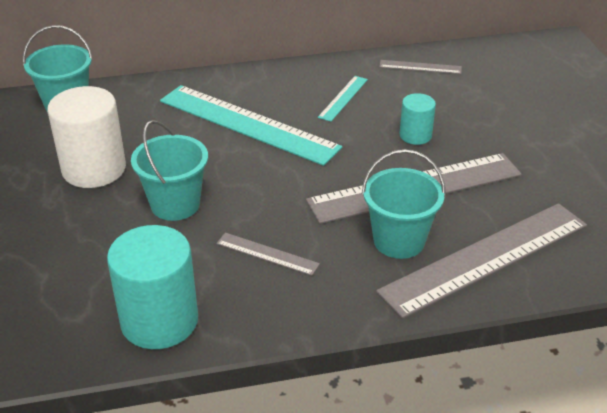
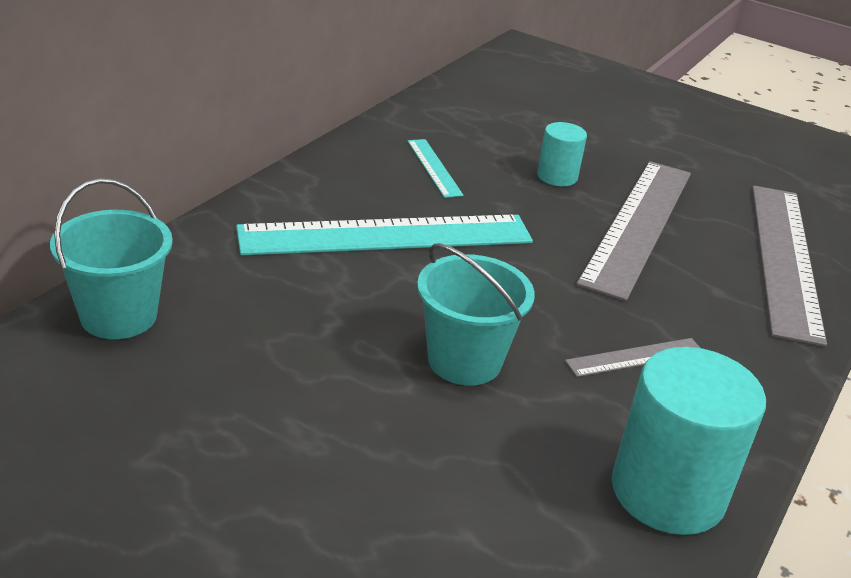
camera: 50 degrees left, 5 degrees down
white cylinder [47,86,126,188] -> none
turquoise bucket [362,149,446,259] -> none
grey ruler [379,60,462,74] -> none

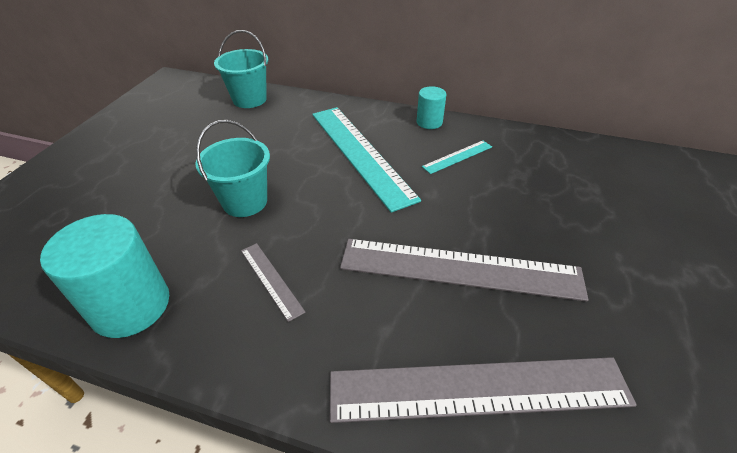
camera: 80 degrees right, 10 degrees up
turquoise cylinder [537,122,587,186] -> turquoise cylinder moved to [417,86,446,129]

